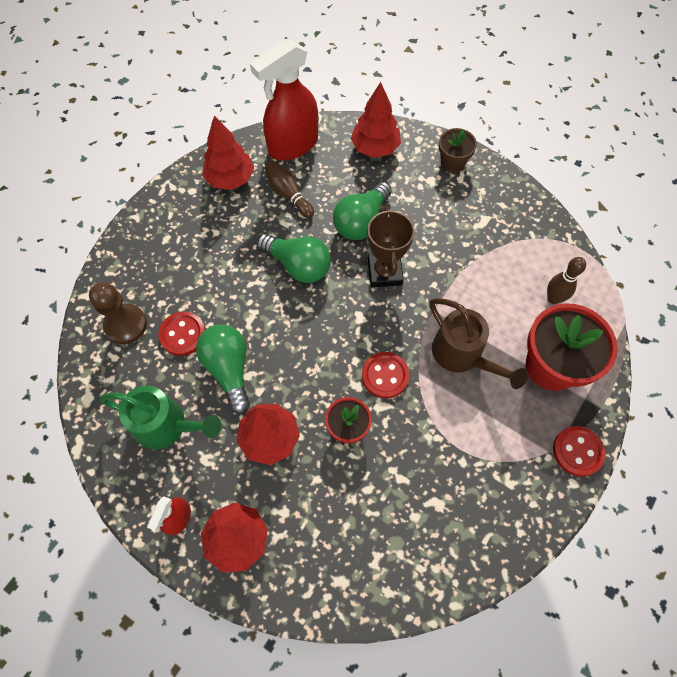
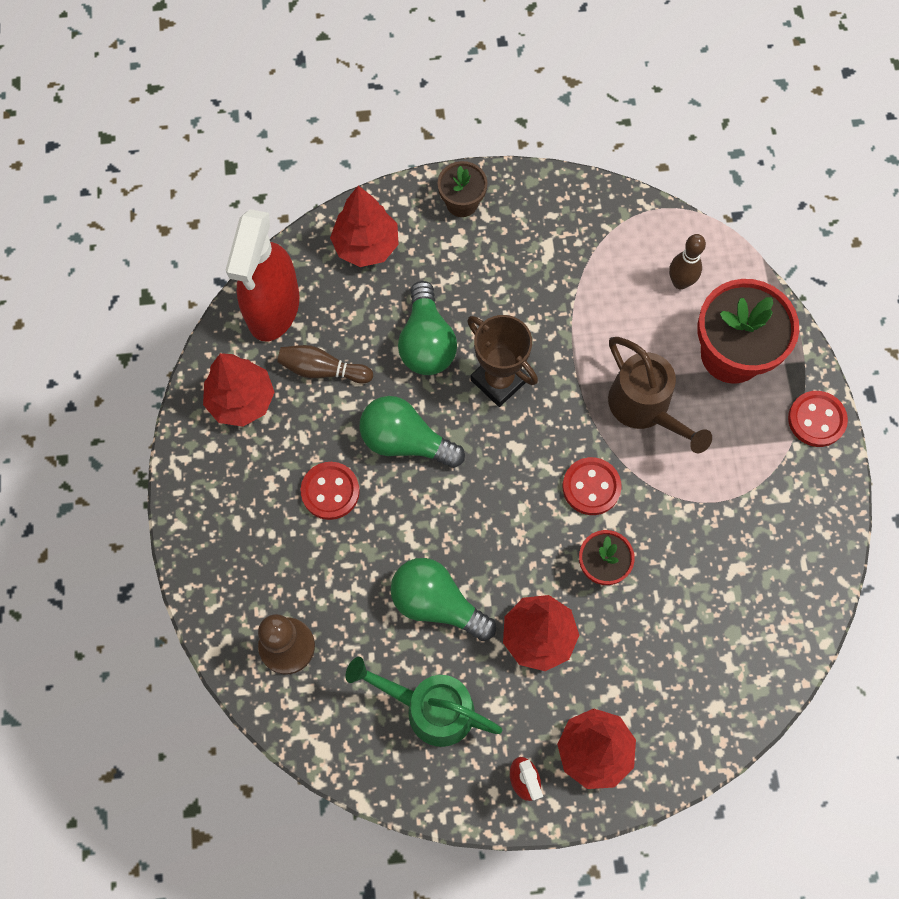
camera: 40 degrees left, 5 degrees up
green watering can [99,385,221,449] -> green watering can turned 135 degrees counterclockwise [345,657,502,747]
red button [158,312,205,356] -> red button moved to [301,462,360,520]
green light bulb [257,234,331,283] -> green light bulb turned 150 degrees counterclockwise [360,396,465,468]
brown watering can [429,298,528,389] -> brown watering can turned 45 degrees clockwise [608,337,712,453]

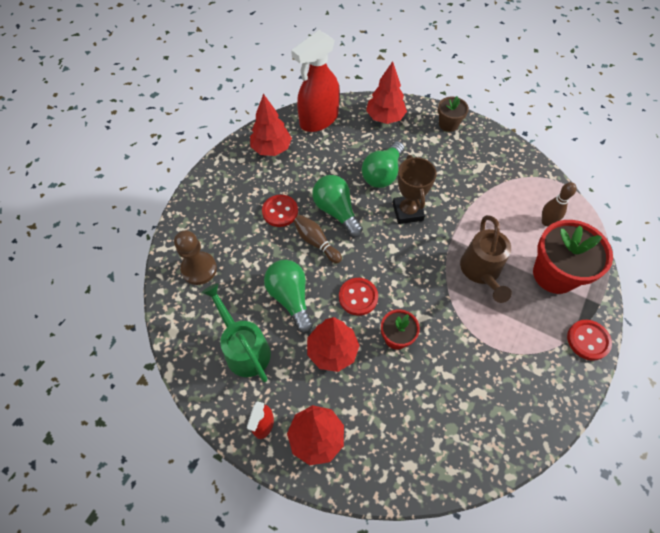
camera: 35 degrees right, 10 degrees down
brown bowling pin [277,345,373,384] -> brown bowling pin moved to [293,215,342,263]
red button [563,457,622,515] -> red button moved to [339,278,378,316]

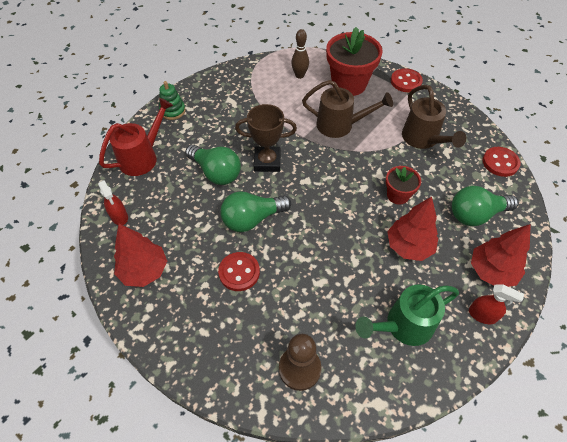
camera: 80 degrees left, 5 degrees down
green light bulb [264,260,313,333] -> green light bulb moved to [452,186,519,226]
red spray bottle [291,30,340,132] -> red spray bottle [98,180,128,225], size x0.47
brown bowling pin [293,215,342,263] -> none
red button [339,278,378,316] -> red button moved to [482,147,521,177]
red tree [366,61,407,124] -> red watering can [99,98,174,176]
brown flower pot [438,96,469,132] -> green stacking toy [159,81,186,120]
none -> brown watering can [402,85,466,149]

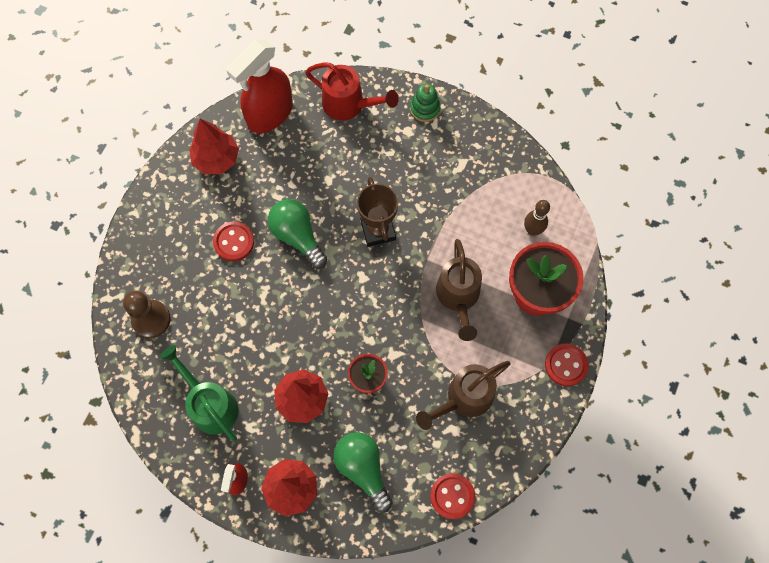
camera: 75 degrees right, 15 degrees up
red spray bottle [98,180,128,225] -> red spray bottle [226,39,293,133], size x2.14
green light bulb [186,145,241,185] -> none

